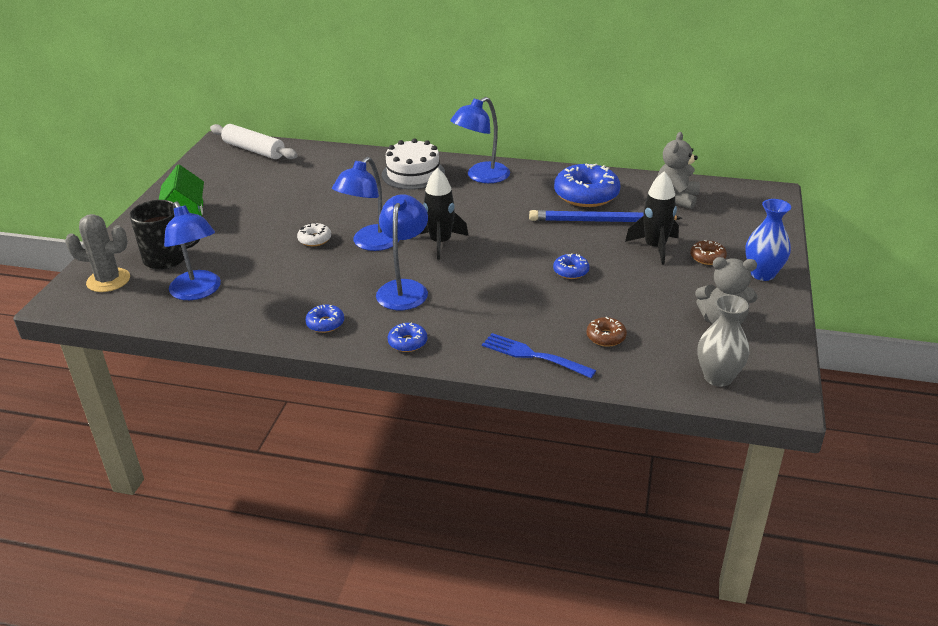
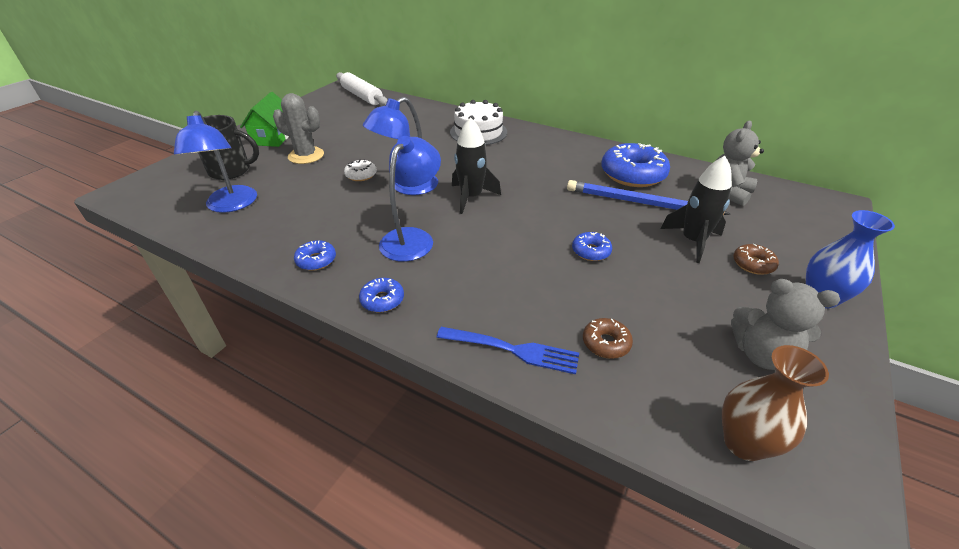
camera: 15 degrees right, 5 degrees up
grey cactus [65,214,130,292] -> grey cactus moved to [273,93,324,164]
blue lamp [450,97,510,183] -> none
blue fork [482,333,596,378] -> blue fork turned 150 degrees clockwise [436,327,579,375]
grey vase [698,295,749,387] -> brown vase [722,345,829,461]

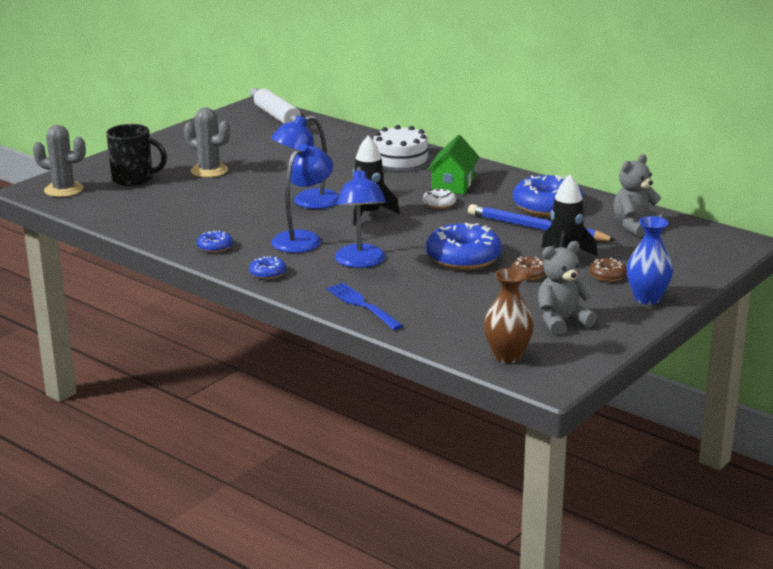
camera: 10 degrees right, 15 degrees down
blue lamp [174,111,257,213] -> blue lamp moved to [335,166,386,268]
green house [240,92,289,147] -> green house moved to [427,135,479,194]
white donut [344,159,377,181] -> white donut moved to [423,188,456,209]
blue fork [436,327,579,375] -> blue fork turned 150 degrees counterclockwise [326,283,403,330]
blue donut [572,232,612,261] -> blue donut [426,223,502,270], size x2.07
brown donut [583,318,633,359] -> brown donut moved to [511,257,546,280]
grey teddy bear [731,279,840,370] -> grey teddy bear turned 120 degrees clockwise [538,241,597,335]
none -> grey cactus [33,125,86,197]

